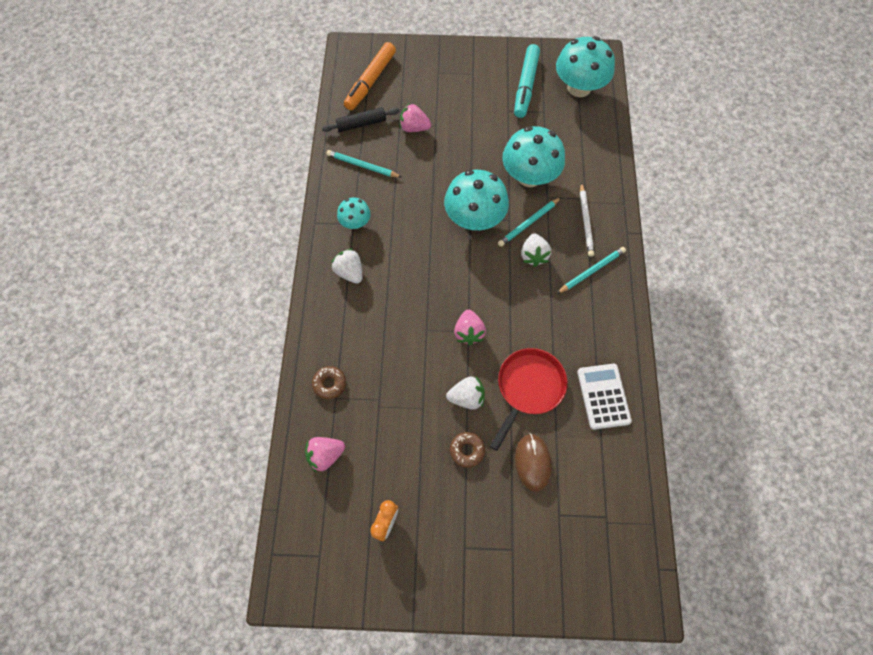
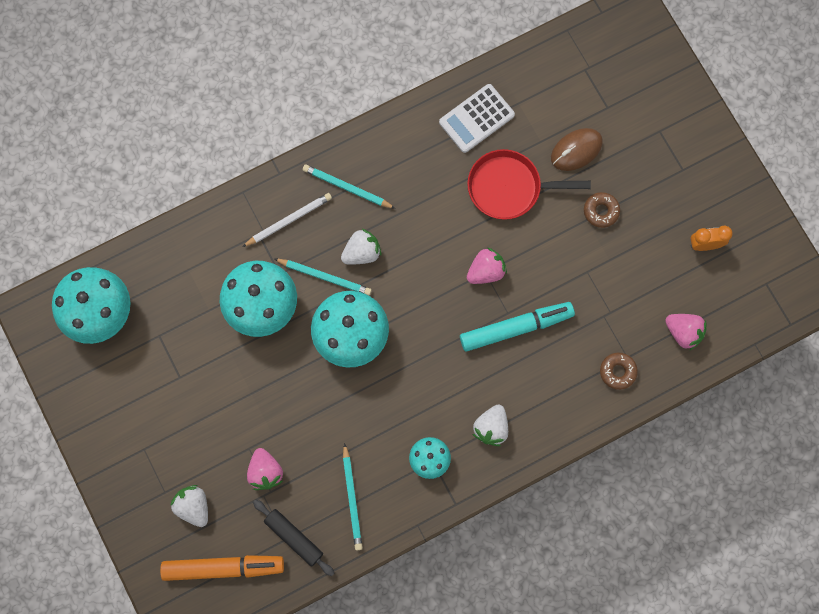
camera: 120 degrees left, 10 degrees up
white strawberry [446,376,485,410] -> white strawberry moved to [170,485,208,527]
turquoise marker [514,44,540,118] -> turquoise marker moved to [460,302,575,351]

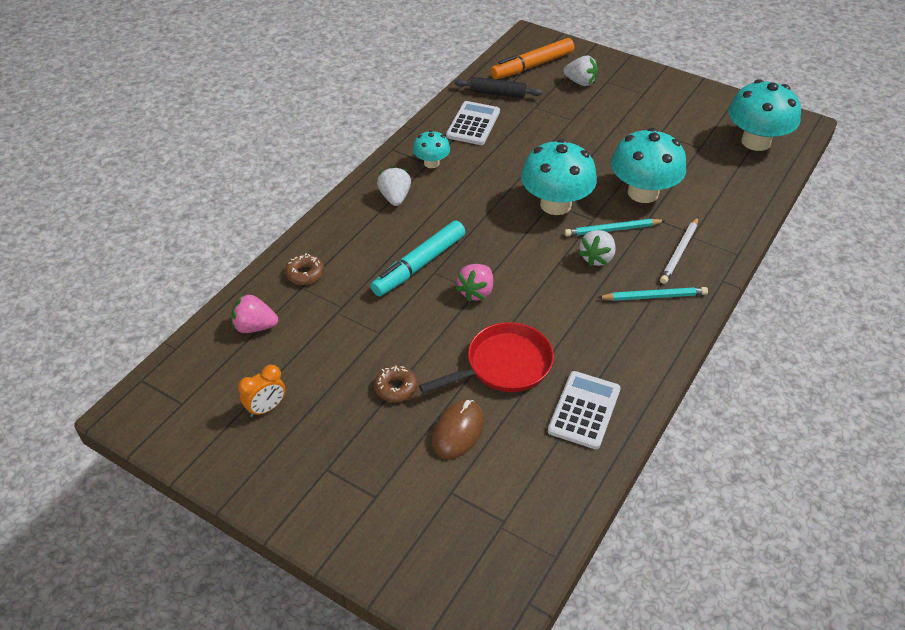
camera: 150 degrees right, 30 degrees down
pink strawberry [247,448,283,490] -> none
turquoise pencil [343,443,363,551] -> white calculator [446,101,500,145]

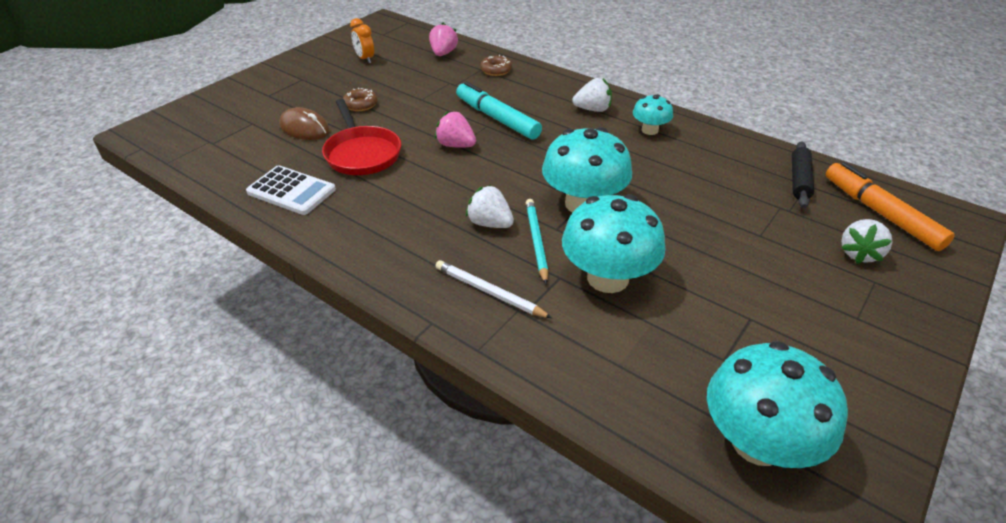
camera: 95 degrees right, 5 degrees down
white calculator [446,101,500,145] -> none
turquoise pencil [597,287,708,301] -> none

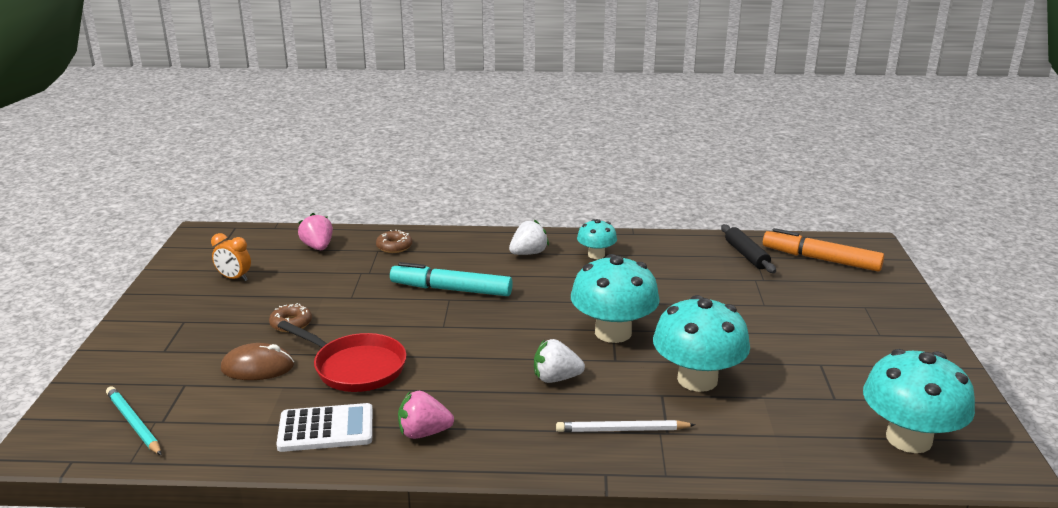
camera: 35 degrees left, 15 degrees down
pink strawberry [435,111,476,148] -> pink strawberry moved to [398,391,454,439]
turquoise pencil [526,199,548,285] -> turquoise pencil moved to [106,386,162,455]
white strawberry [841,219,892,264] -> none

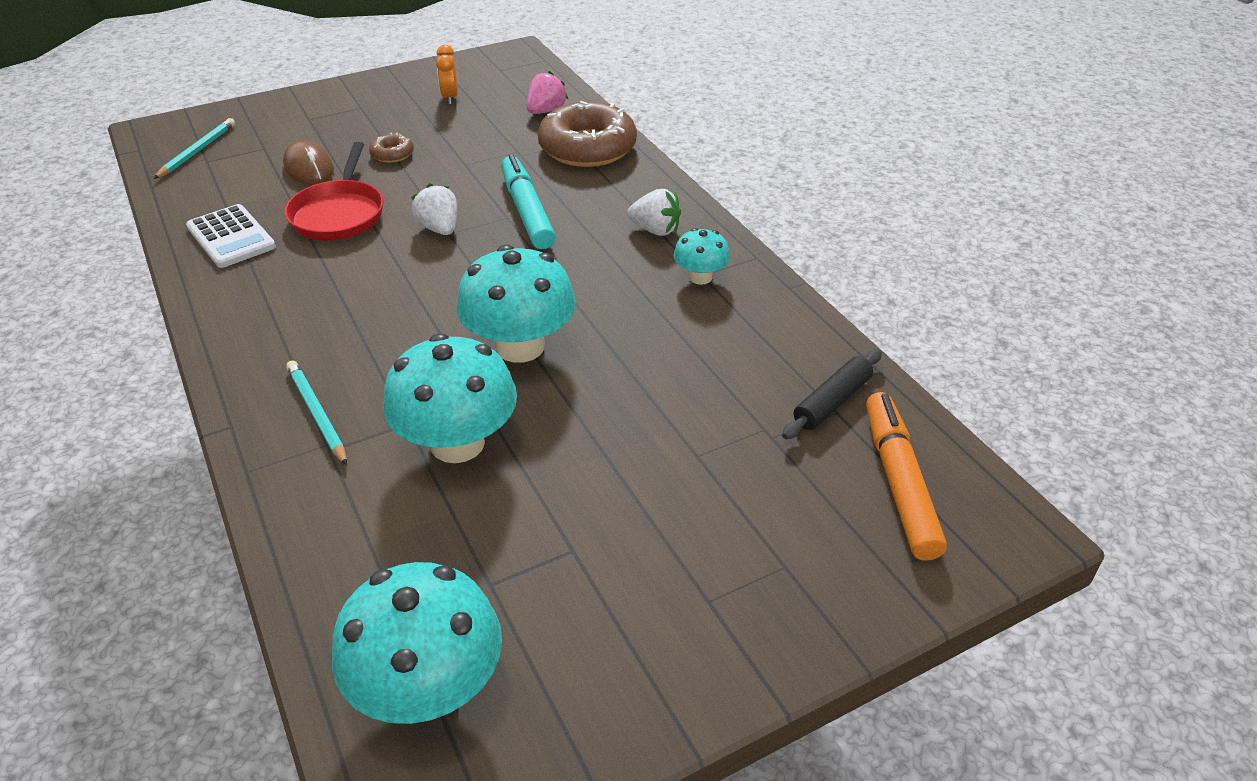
camera: 60 degrees right, 15 degrees up
brown donut [376,230,412,253] -> brown donut [538,101,637,167], size x2.28
pink strawberry [398,391,454,439] -> none
white strawberry [534,339,585,383] -> white strawberry moved to [411,184,457,235]
white pencil [556,420,695,432] -> turquoise pencil [286,360,347,466]

